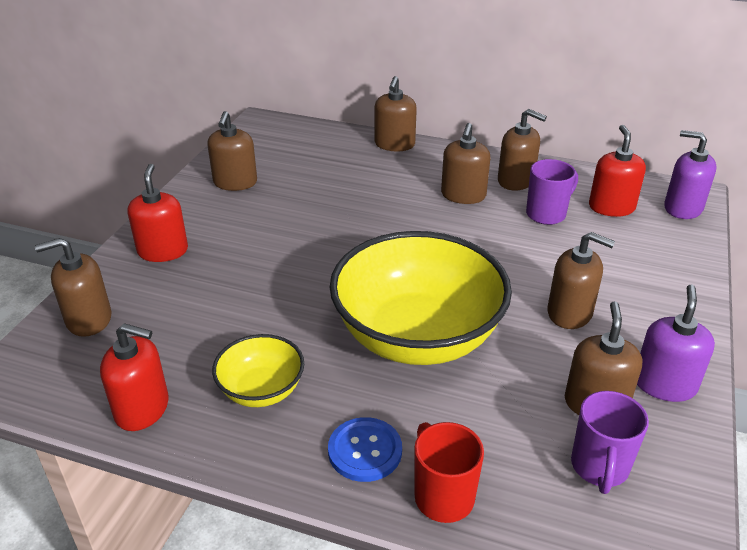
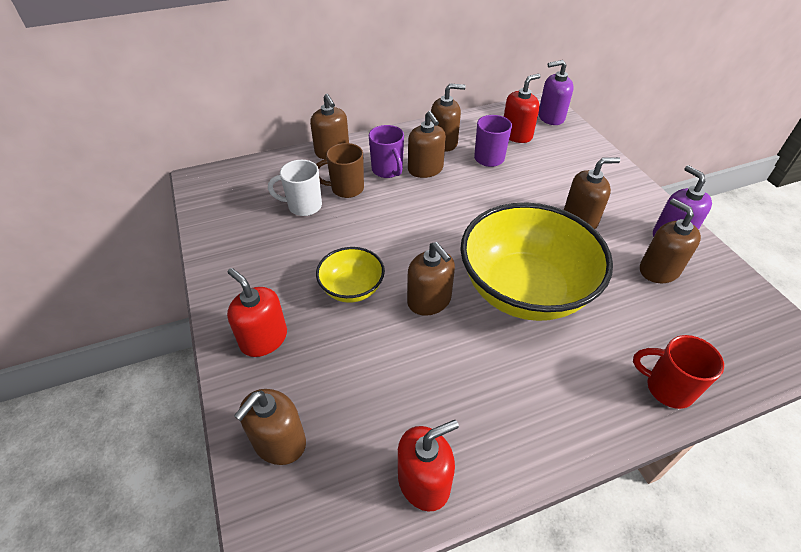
camera: 40 degrees left, 10 degrees up
brown soap dispenser [207,111,257,191] -> brown soap dispenser moved to [407,242,455,316]
yellow bowl [212,334,304,407] -> yellow bowl moved to [316,247,385,303]
blue button [328,417,402,482] -> none
purple mug [571,391,649,494] -> purple mug moved to [369,125,404,178]
red soap dispenser [589,125,646,217] -> red soap dispenser turned 90 degrees clockwise [504,74,540,143]
none -> white mug [268,160,322,216]
none -> brown mug [316,143,364,198]

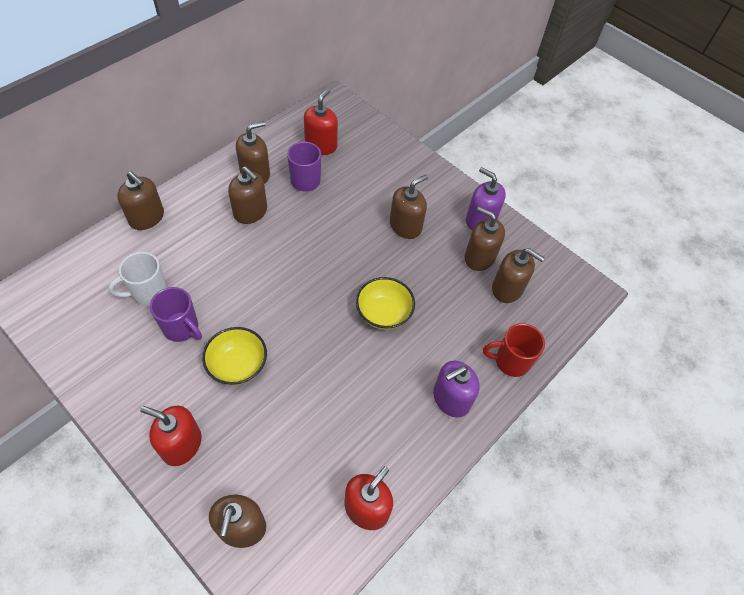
camera: 30 degrees left, 10 degrees up
brown mug [316,143,364,198] -> none
purple mug [369,125,404,178] -> purple mug moved to [150,287,202,342]
brown soap dispenser [407,242,455,316] -> brown soap dispenser moved to [492,248,545,303]
yellow bowl [460,203,613,321] -> yellow bowl [356,277,415,330], size x0.48
purple soap dispenser [538,60,574,125] -> purple soap dispenser moved to [433,361,480,418]

